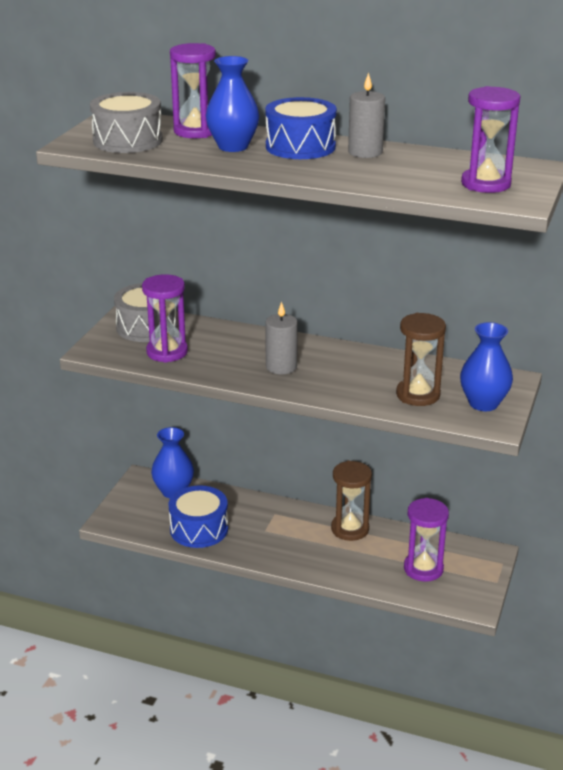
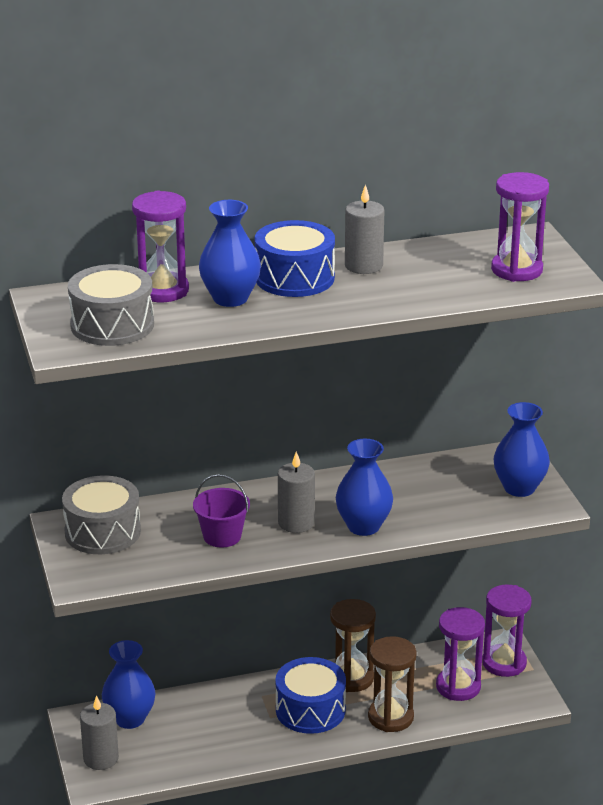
camera: 35 degrees left, 0 degrees up
purple hourglass [142,274,188,363] -> purple hourglass moved to [482,585,532,677]
blue drum [169,485,228,548] -> blue drum moved to [275,657,346,734]
brown hourglass [396,313,446,406] -> brown hourglass moved to [368,636,417,732]
none -> grey candle [80,695,119,770]
none -> purple bucket [193,474,250,548]
none -> blue vase [336,439,393,536]

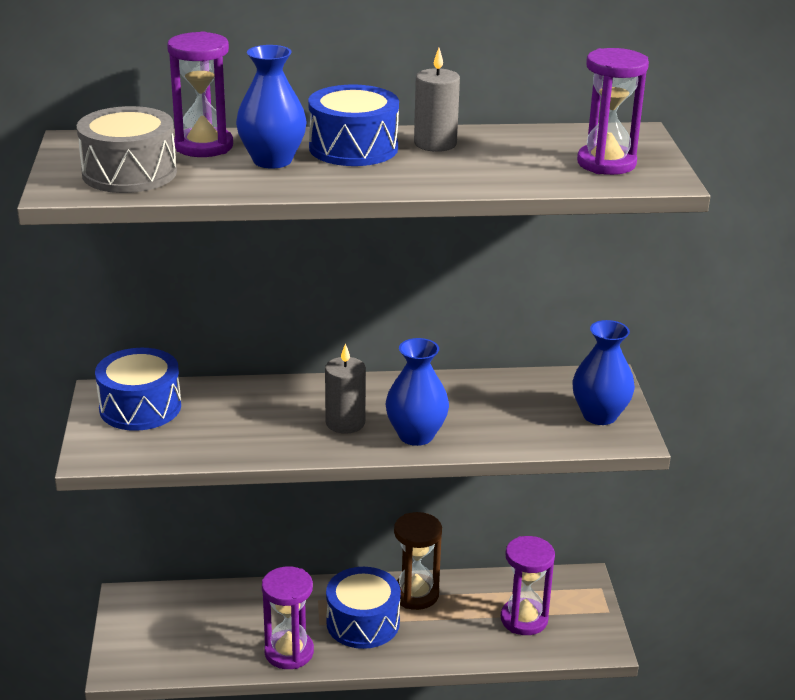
camera: 10 degrees right, 0 degrees up
grey drum [62,475,141,554] -> blue drum [95,348,181,431]
grey candle [80,695,119,770] -> none
blue vase [102,640,155,729] -> none
purple bucket [193,474,250,548] -> none
brown hourglass [368,636,417,732] -> none
purple hourglass [482,585,532,677] -> purple hourglass moved to [262,566,314,669]

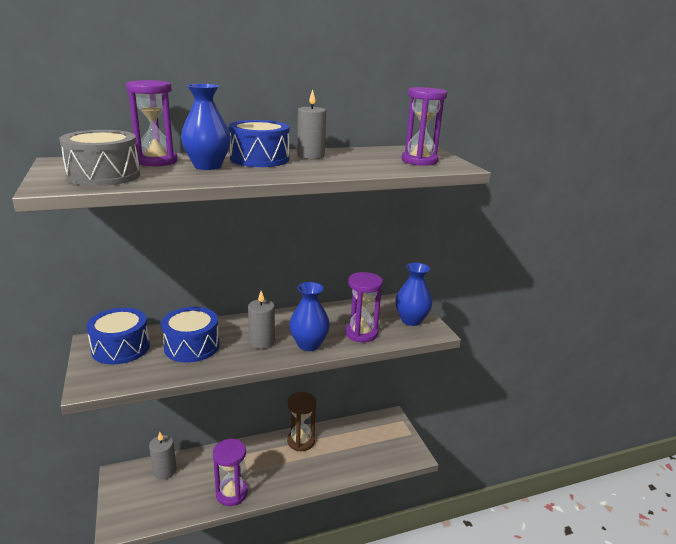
camera: 15 degrees left, 5 degrees down
blue drum [326,567,401,649] -> blue drum moved to [161,307,219,363]
purple hourglass [501,536,555,635] -> purple hourglass moved to [345,272,383,342]
none -> grey candle [149,432,176,480]

